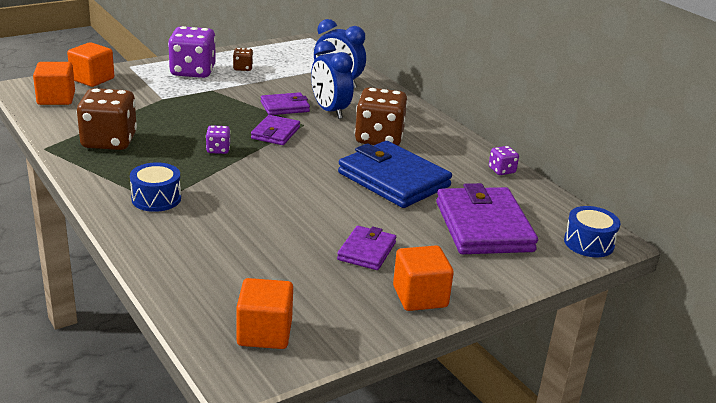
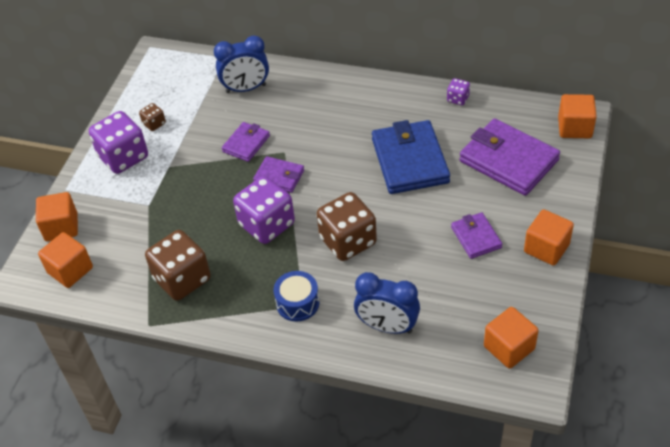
camera: 35 degrees left, 20 degrees up
purple dice [206,125,231,154] -> purple dice [233,176,295,244], size x2.15
purple wallet [251,115,300,145] -> purple wallet turned 45 degrees counterclockwise [253,156,304,193]
blue clock [311,41,354,119] -> blue clock moved to [354,272,420,334]
blue wallet [338,141,452,208] -> blue wallet turned 75 degrees clockwise [372,120,450,194]
brown dice [355,87,408,145] -> brown dice moved to [317,192,377,261]
blue drum [564,206,620,257] -> orange cube [558,94,597,138]

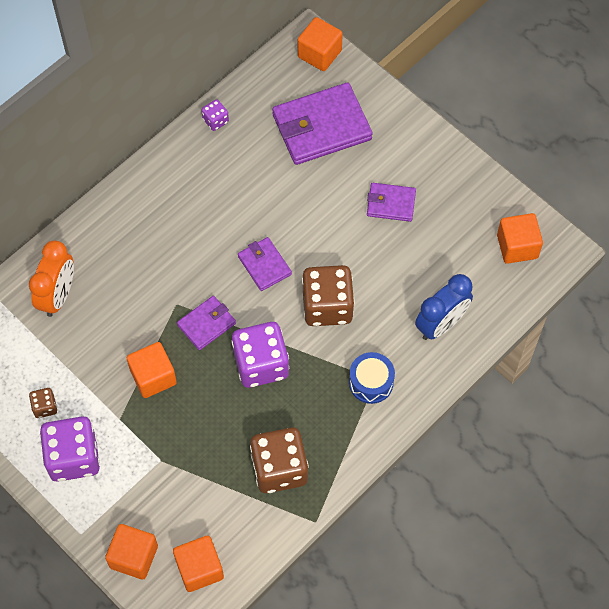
camera: 65 degrees left, 15 degrees up
blue clock [214,35,269,93] -> orange clock [29,241,74,317]
purple wallet [222,122,270,162] -> purple wallet moved to [238,237,292,291]
blue wallet [372,120,450,194] -> none
orange cube [524,209,574,266] -> orange cube moved to [127,342,177,398]

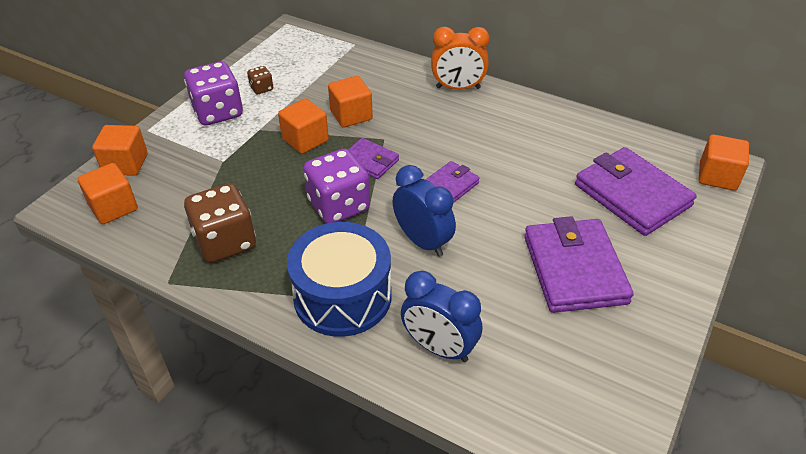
camera: 75 degrees right, 20 degrees down
orange clock [29,241,74,317] -> orange clock moved to [431,27,489,90]
purple dice [201,99,229,131] -> none
brown dice [302,265,355,326] -> blue clock [393,165,456,257]
blue drum [349,352,395,404] -> blue drum [287,222,392,337], size x1.87
purple wallet [367,183,416,222] -> purple wallet [524,216,634,313], size x1.88
orange cube [497,213,543,264] -> orange cube moved to [328,76,373,127]

